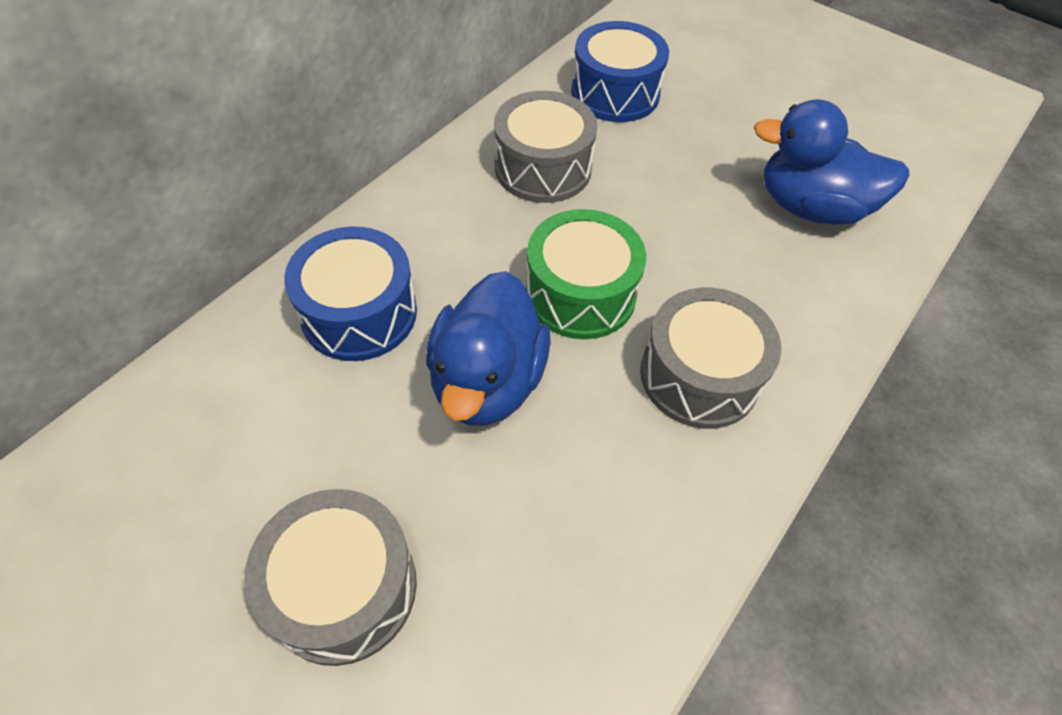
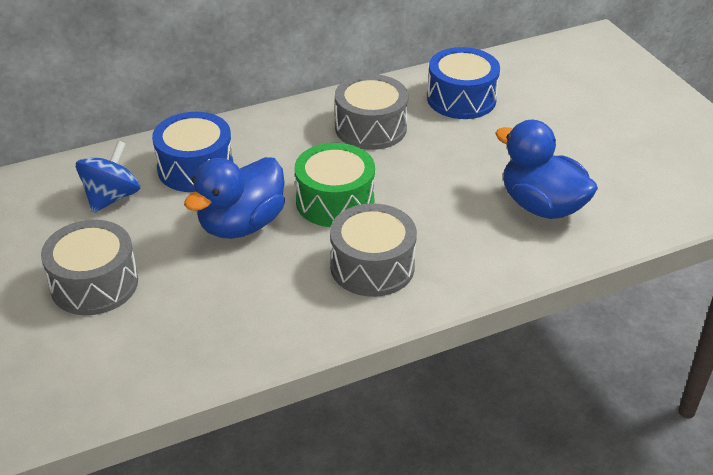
camera: 30 degrees right, 15 degrees down
none -> blue spinning top [76,141,140,213]

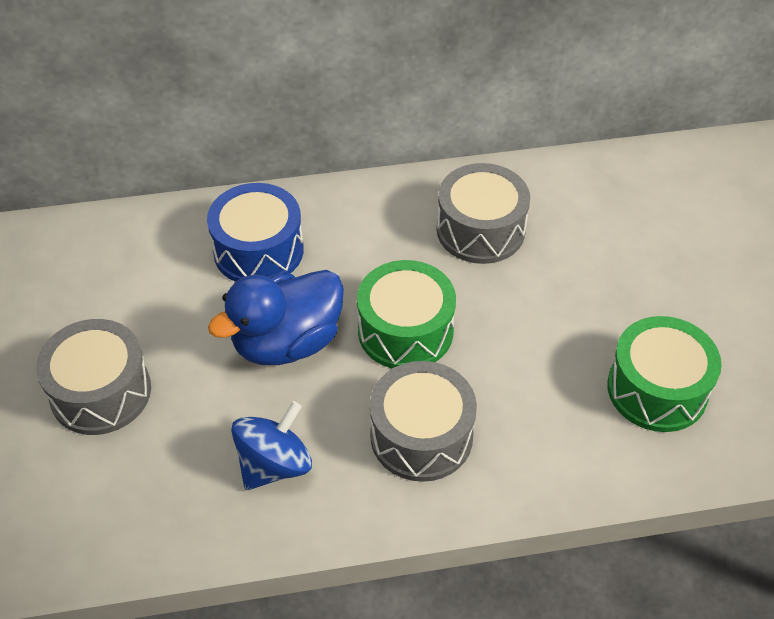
camera: 15 degrees right, 10 degrees up
blue spinning top [76,141,140,213] -> blue spinning top moved to [231,401,312,490]
blue drum [427,47,500,119] -> none
blue duck [495,120,598,219] -> green drum [607,316,722,432]

